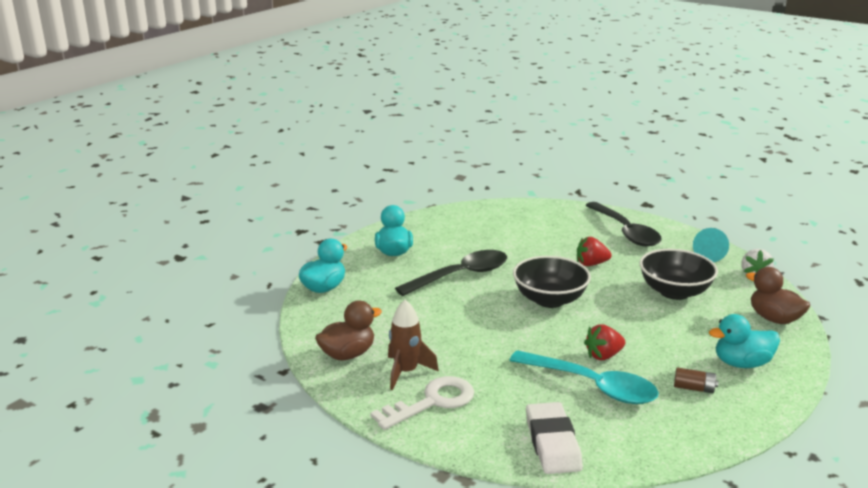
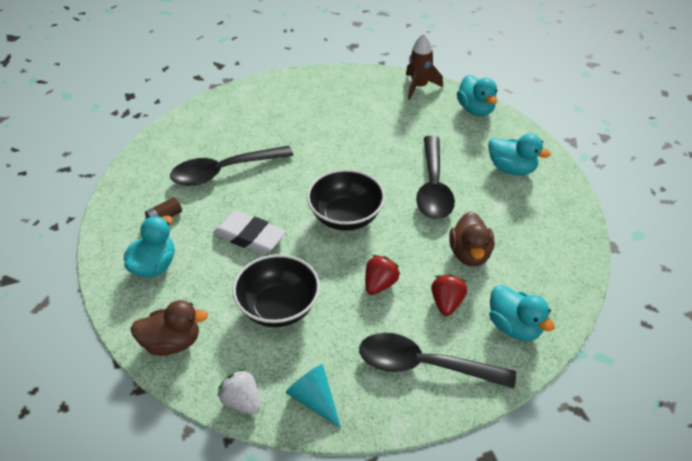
camera: 125 degrees right, 20 degrees up
brown duck [315,300,382,360] -> brown duck moved to [449,212,494,267]
white key [370,376,474,430] -> none
brown rocket [388,300,439,390] -> brown rocket moved to [406,34,443,100]
turquoise spoon [509,350,659,404] -> black spoon [170,146,293,186]
white eraser [526,402,583,474] -> white eraser moved to [213,211,286,255]
red strawberry [584,324,625,360] -> red strawberry moved to [431,274,467,316]
none -> turquoise duck [489,285,555,341]

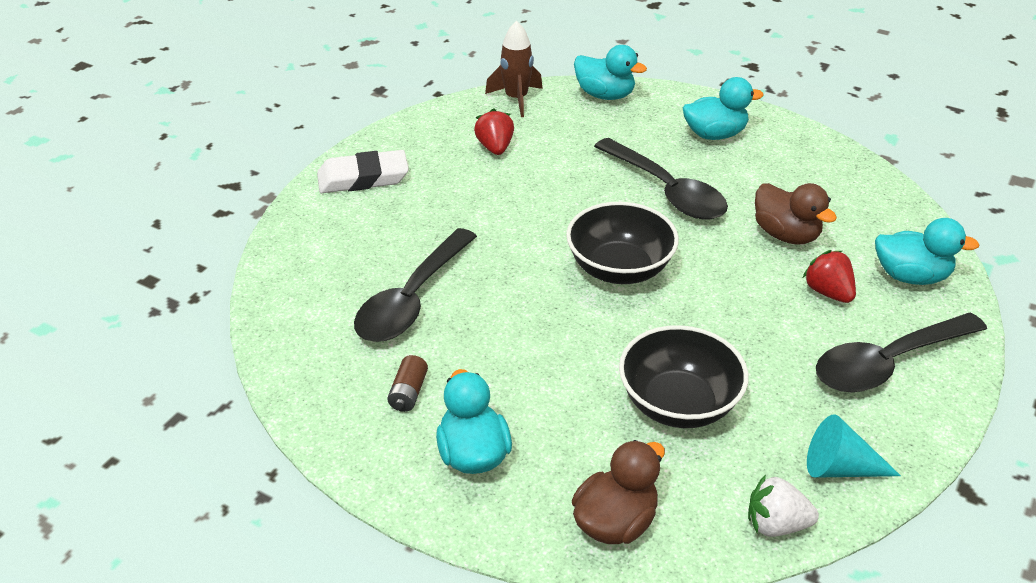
camera: 40 degrees left, 5 degrees down
white eraser [213,211,286,255] -> white eraser moved to [317,150,409,193]
red strawberry [365,255,400,295] -> red strawberry moved to [474,108,514,155]

